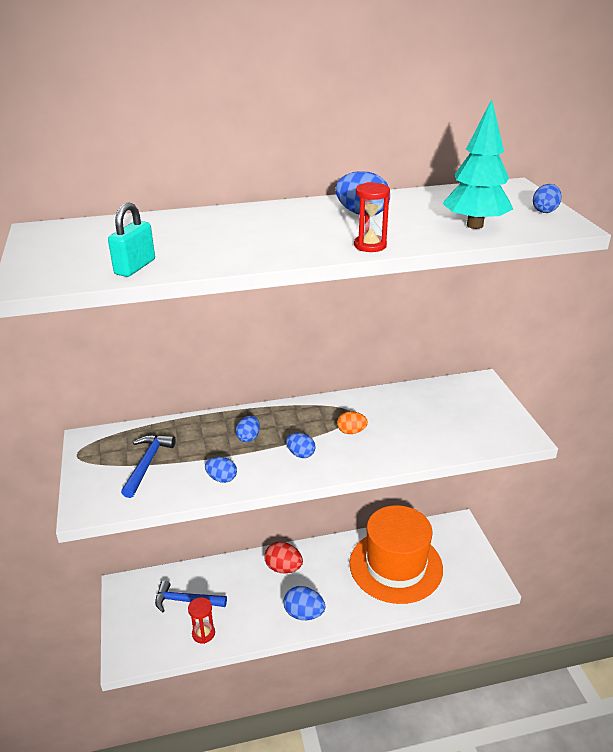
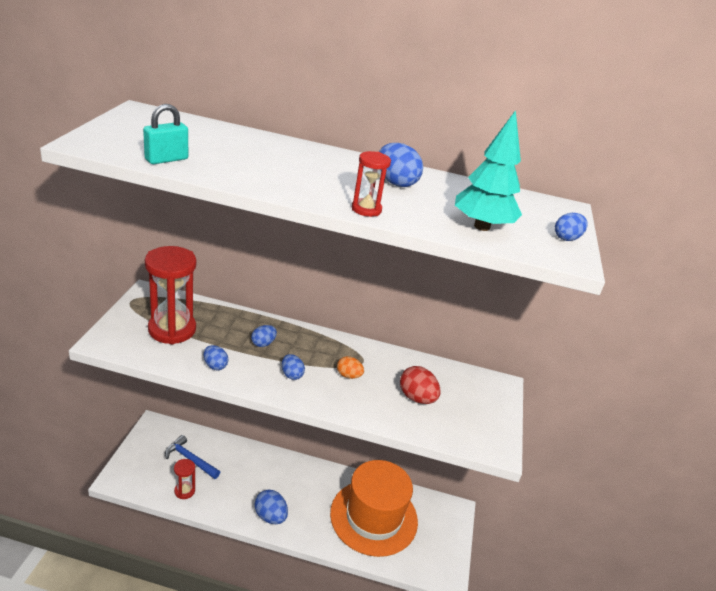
camera: 20 degrees right, 0 degrees up
blue hammer [121,435,176,498] -> red hourglass [145,246,196,344]
red egg [264,542,303,573] -> red egg moved to [400,366,441,404]

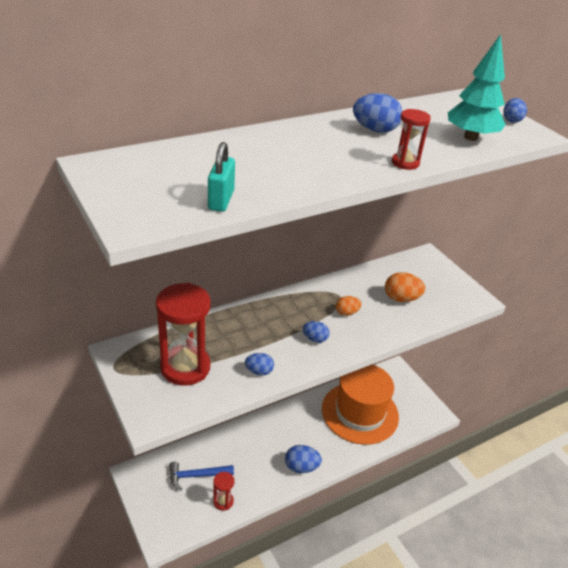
camera: 40 degrees left, 5 degrees up
blue egg [251,325,277,347] -> none
red egg [400,366,441,404] -> orange egg [385,272,425,302]

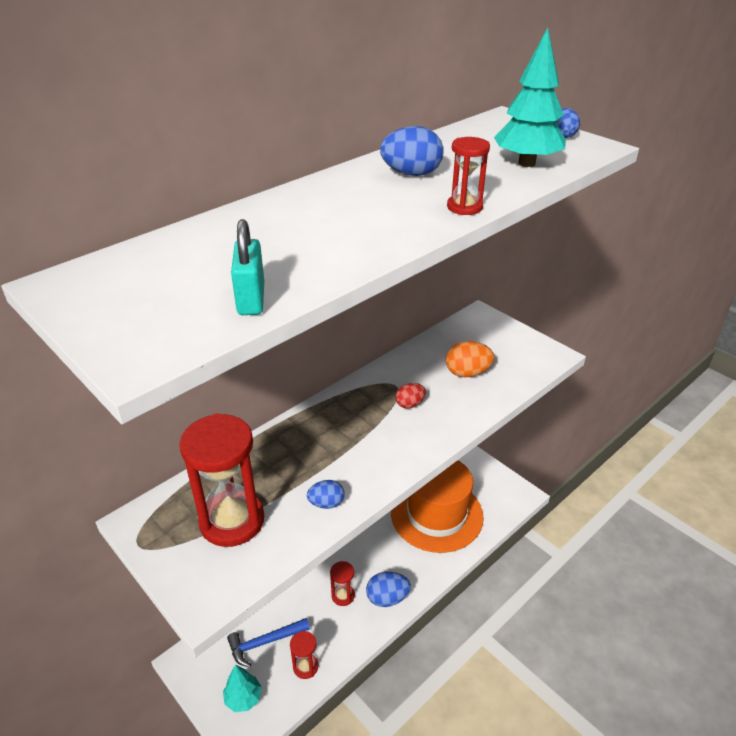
camera: 10 degrees left, 0 degrees up
blue egg [302,321,330,343] -> none
orange egg [336,296,361,316] -> red egg [395,383,426,409]
none -> turquoise tree [223,665,262,712]
none -> red hourglass [330,561,355,606]

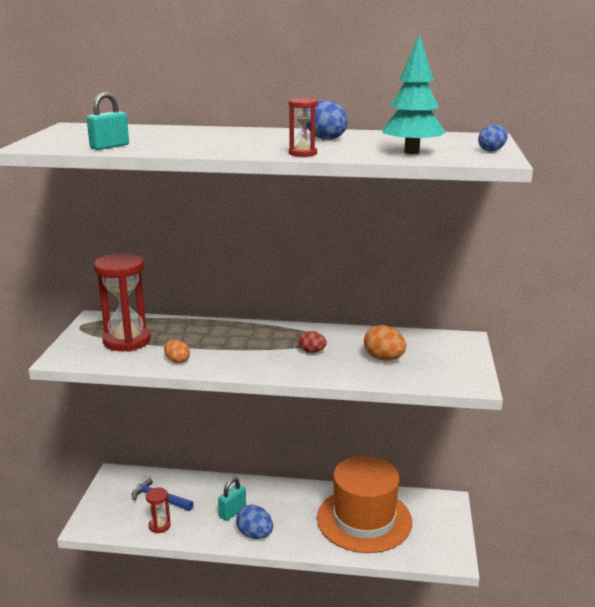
camera: 50 degrees right, 15 degrees down
turquoise tree [223,665,262,712] -> none
blue egg [307,480,345,509] -> orange egg [164,340,190,363]
red hourglass [330,561,355,606] -> turquoise padlock [218,478,246,521]

